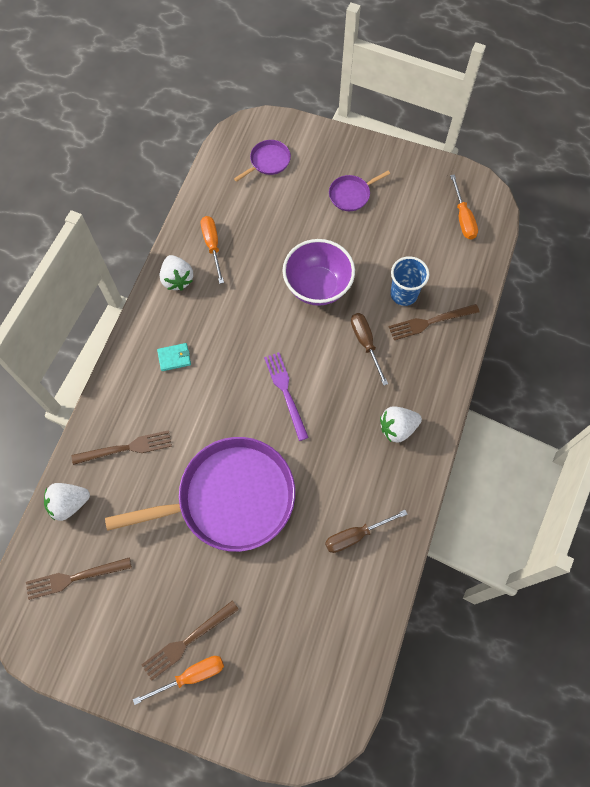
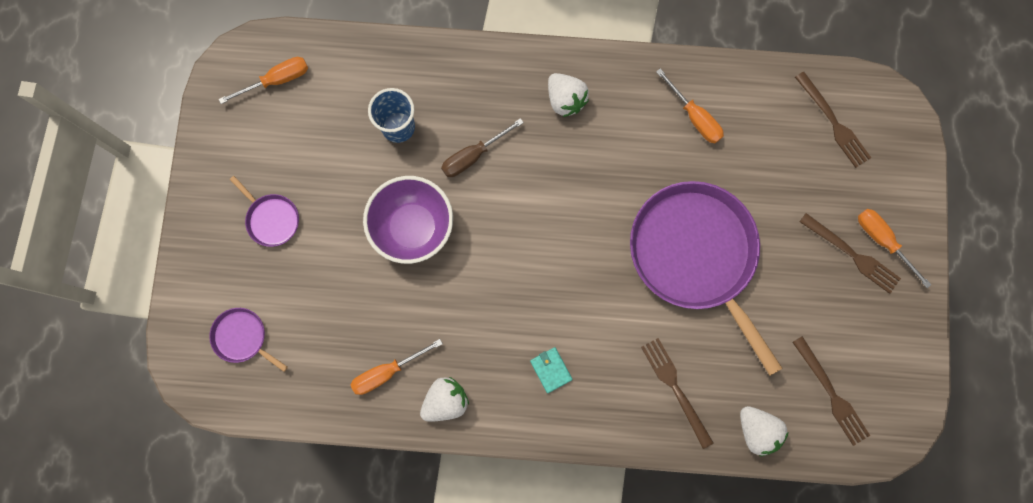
camera: 105 degrees left, 10 degrees up
purple fork [264,352,309,441] -> none
brown screwdriver [325,510,408,553] -> orange screwdriver [656,68,724,143]
brown fork [389,304,480,340] -> brown fork moved to [795,71,871,168]

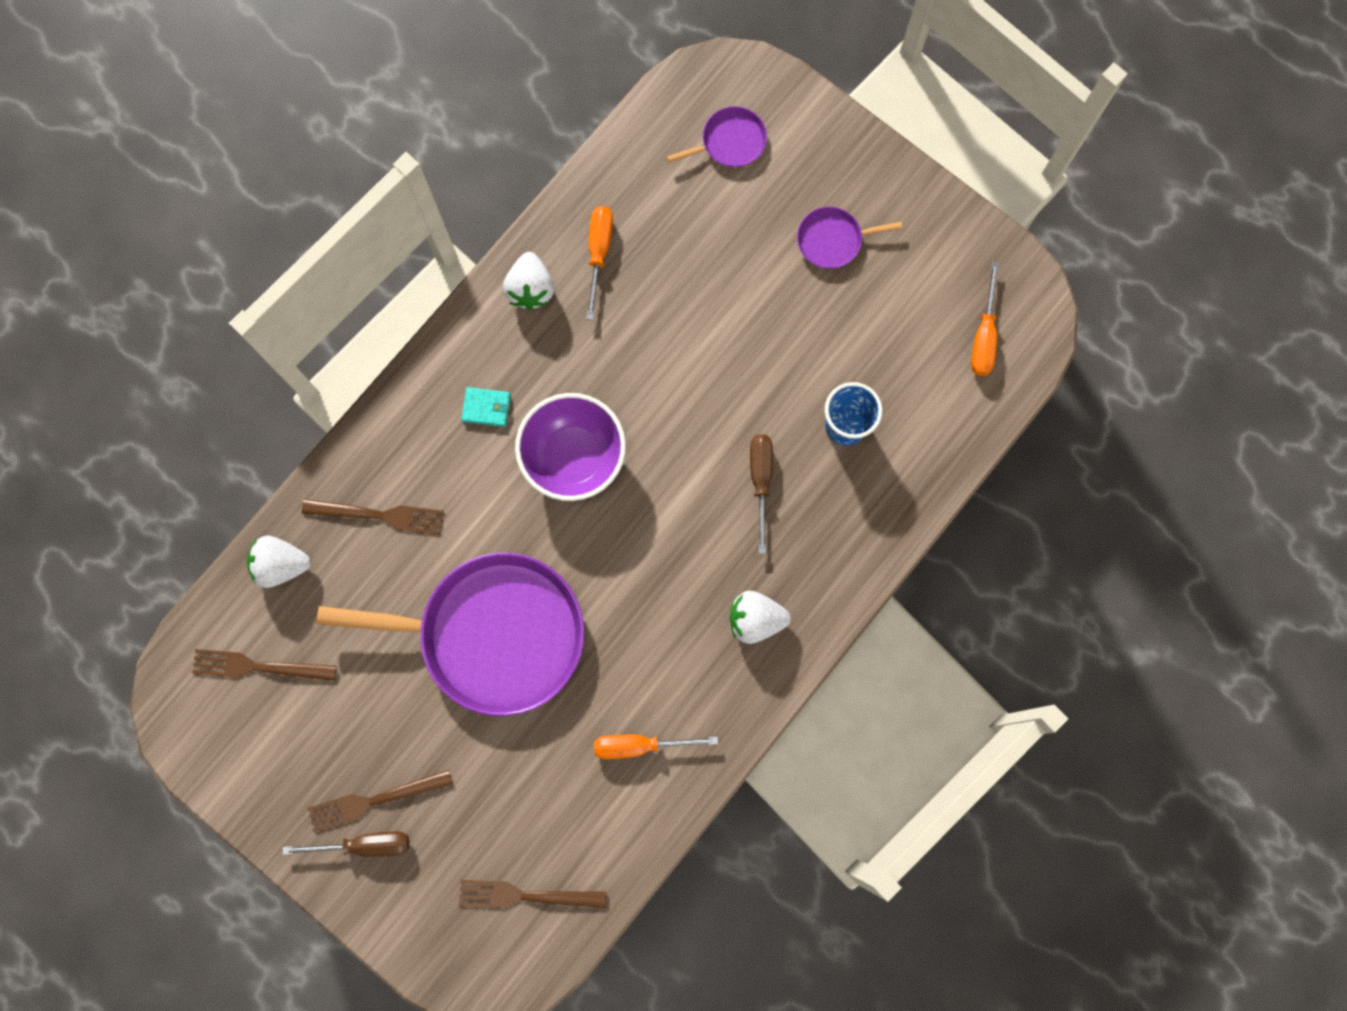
camera: 125 degrees right, 0 degrees up
purple bowl [363,176,453,264] -> purple bowl moved to [515,393,626,501]
orange screwdriver [858,209,932,288] -> brown screwdriver [283,831,409,857]

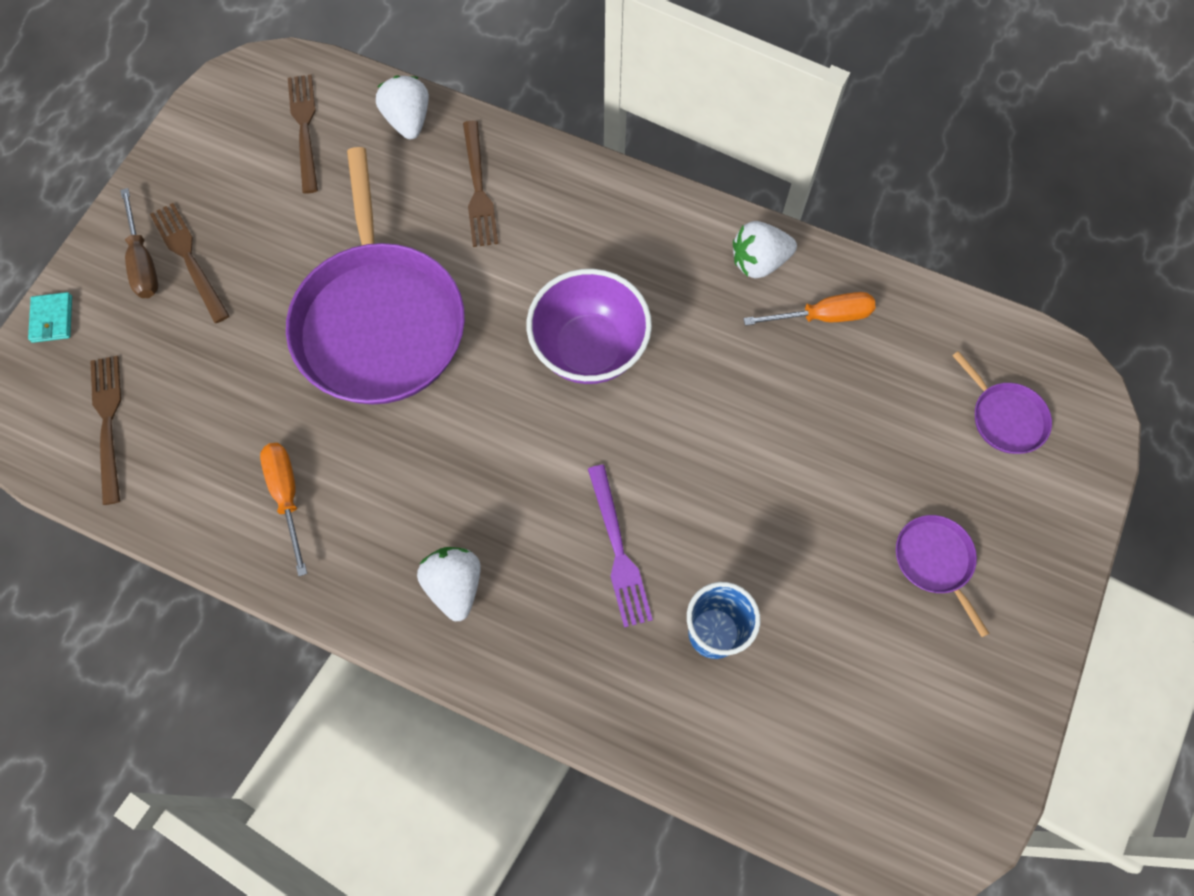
camera: 75 degrees right, 10 degrees down
turquoise wallet [461,387,511,427] -> turquoise wallet moved to [28,292,72,343]
brown screwdriver [750,434,773,554] -> purple fork [588,465,653,628]
orange screwdriver [971,262,999,376] -> none

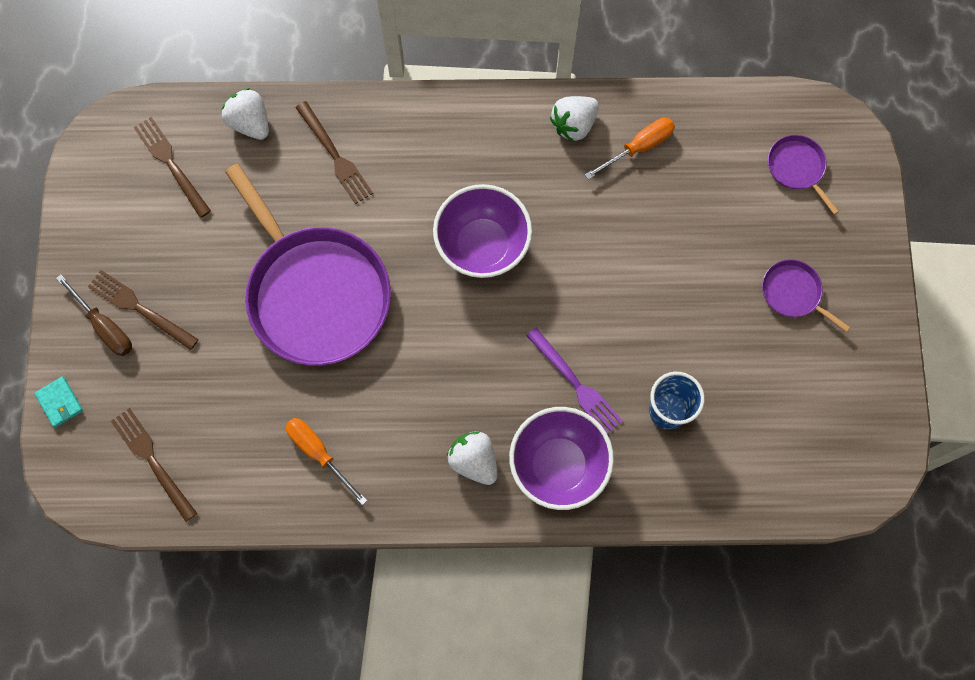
camera: 25 degrees left, 5 degrees up
purple pan [952,351,1052,454] -> purple pan turned 150 degrees counterclockwise [768,135,839,215]
none -> purple bowl [509,407,614,510]

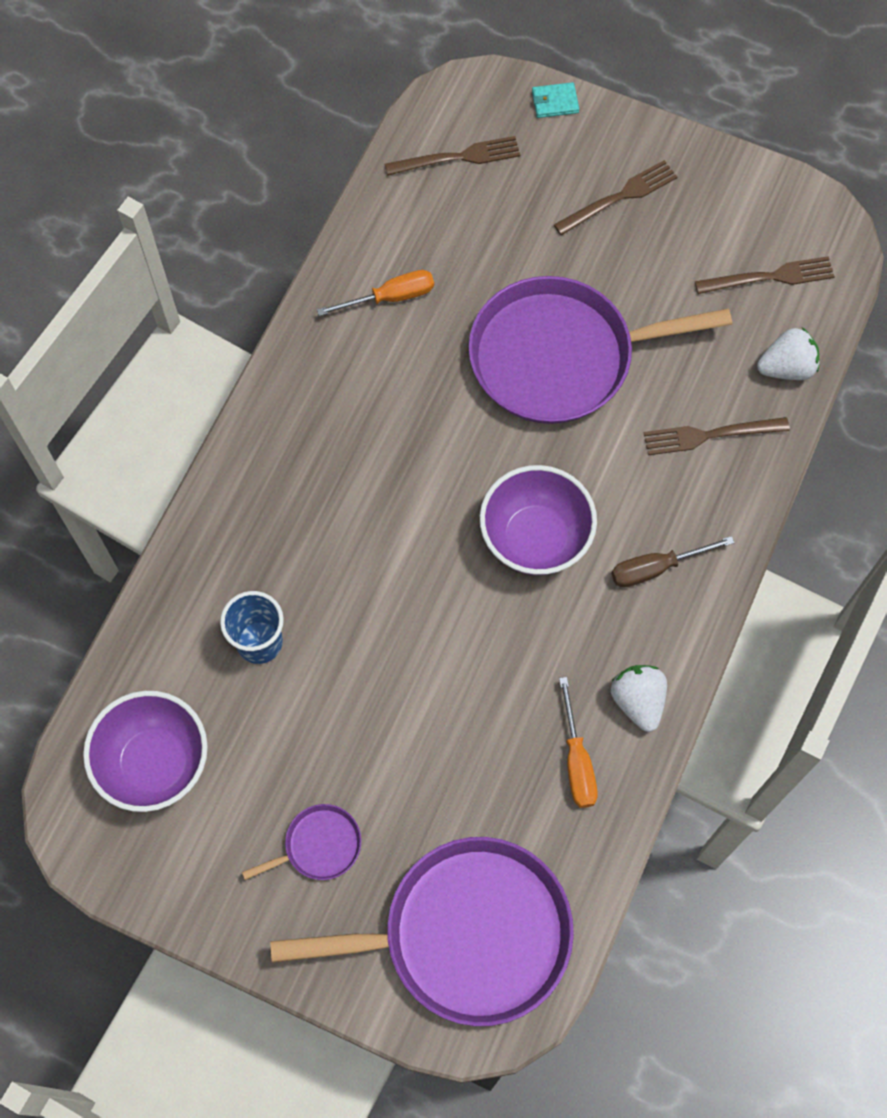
camera: 115 degrees right, 5 degrees down
brown screwdriver [56,274,132,356] -> brown screwdriver moved to [611,536,734,588]
white strawberry [447,431,497,485] -> none
purple bowl [509,407,614,510] -> purple bowl moved to [83,691,208,812]
purple fork [526,328,623,434] -> none
purple pan [768,135,839,215] -> purple pan [270,837,574,1026], size x2.38

